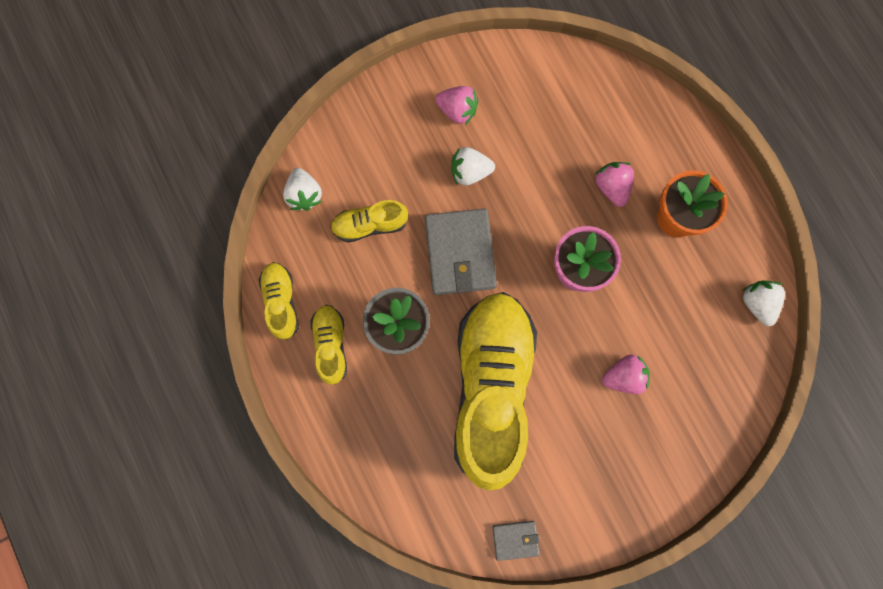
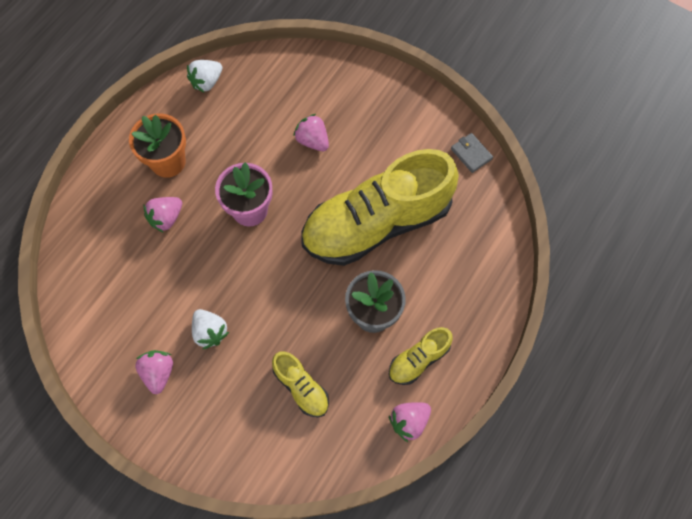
camera: 120 degrees left, 10 degrees down
yellow shoe [259,262,299,340] -> pink strawberry [389,402,431,442]
white strawberry [283,168,322,211] -> none
grey wallet [425,209,497,295] -> none

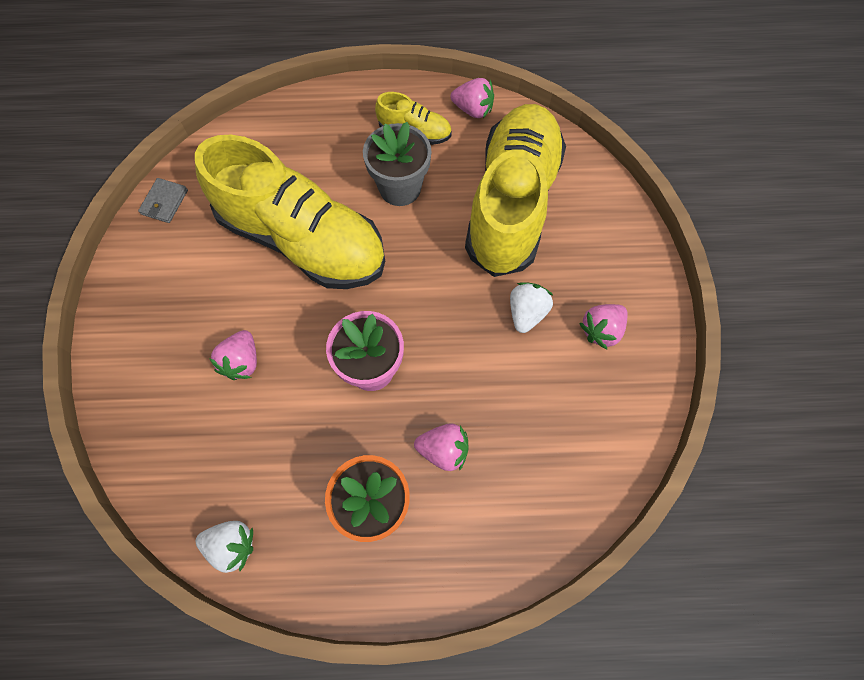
camera: 125 degrees left, 0 degrees up
yellow shoe [272,351,329,417] -> yellow shoe [465,104,566,277], size x2.33

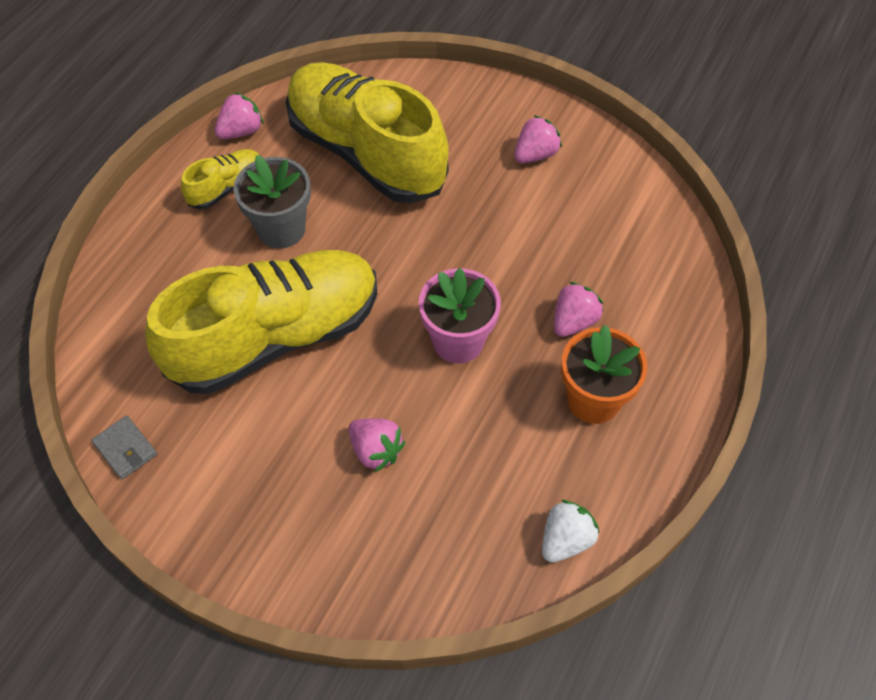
camera: 60 degrees left, 10 degrees down
white strawberry [510,282,554,333] -> none
pink strawberry [579,304,628,350] -> pink strawberry turned 120 degrees counterclockwise [514,115,562,163]

